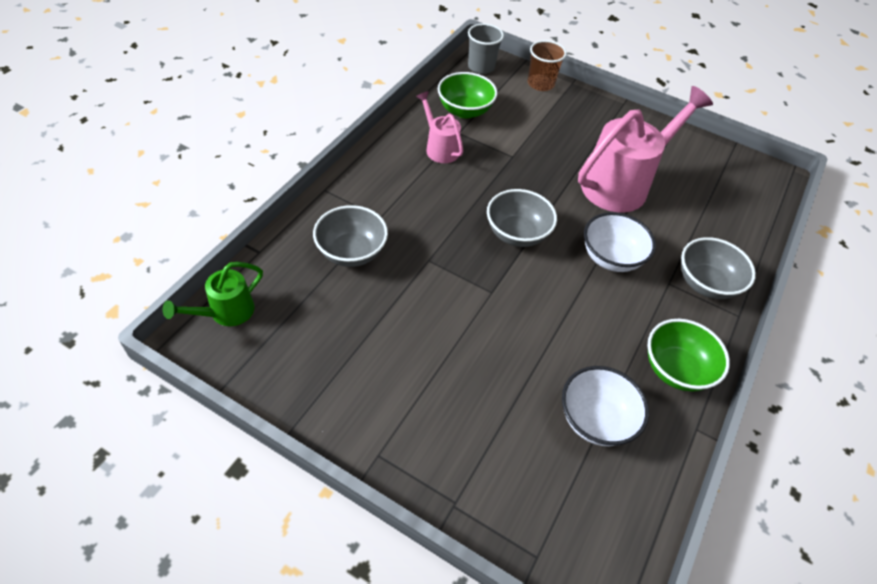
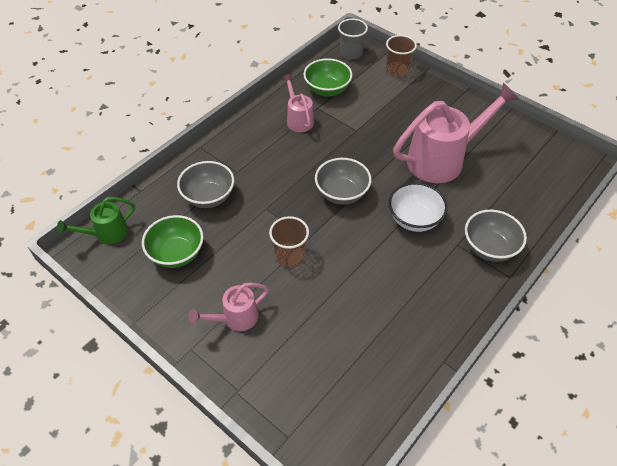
camera: 15 degrees right, 0 degrees up
white bowl [562,366,649,446] -> none
green bowl [647,319,730,392] -> green bowl moved to [142,215,203,268]
none -> pink watering can [189,282,269,331]
none -> brown cup [269,216,309,267]

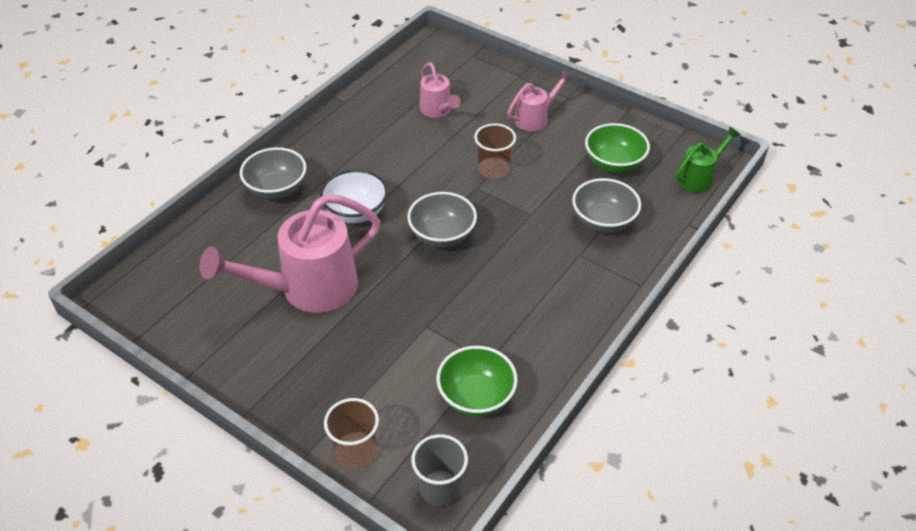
camera: 175 degrees right, 5 degrees down
pink watering can [282,74,314,132] -> pink watering can moved to [420,63,461,118]

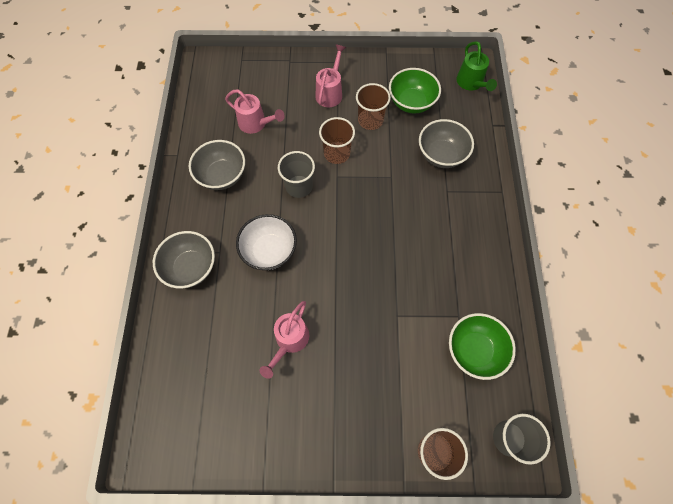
camera: 35 degrees left, 20 degrees up
pink watering can [200,194,380,313] -> pink watering can [259,301,309,379], size x0.52
grey bowl [407,192,477,248] -> grey bowl moved to [189,140,245,190]
green watering can [676,127,740,193] -> green watering can turned 150 degrees clockwise [456,41,497,91]
none -> grey cup [278,151,315,198]
none -> brown cup [356,83,391,130]

